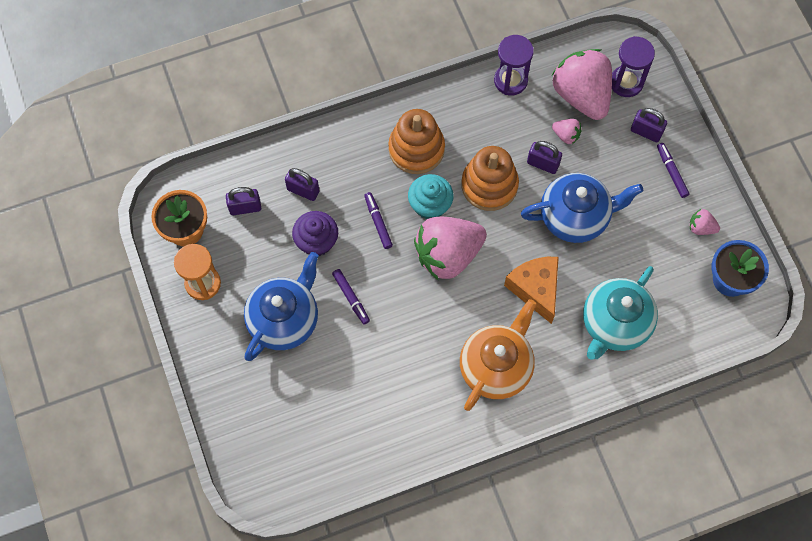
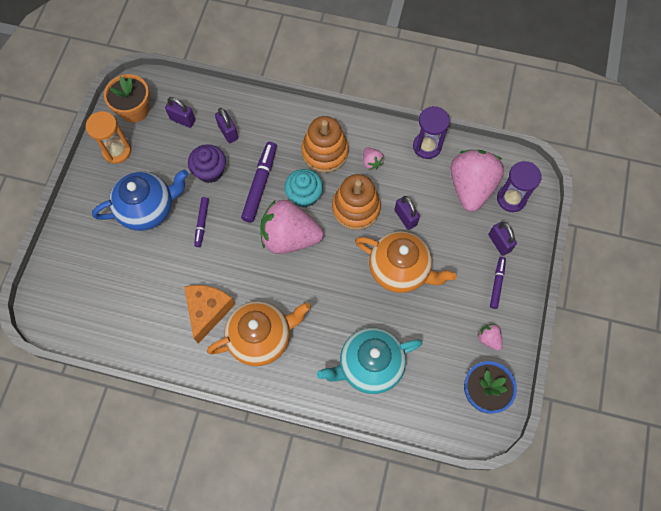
camera: 35 degrees right, 0 degrees up
purple marker [364,192,393,249] -> purple marker [241,142,277,223], size x1.70
orange cheese [504,257,559,324] -> orange cheese moved to [184,285,235,344]
blue teapot [521,173,643,243] -> orange teapot [355,231,456,293]
pink strawberry [552,119,582,144] -> pink strawberry moved to [363,147,384,170]

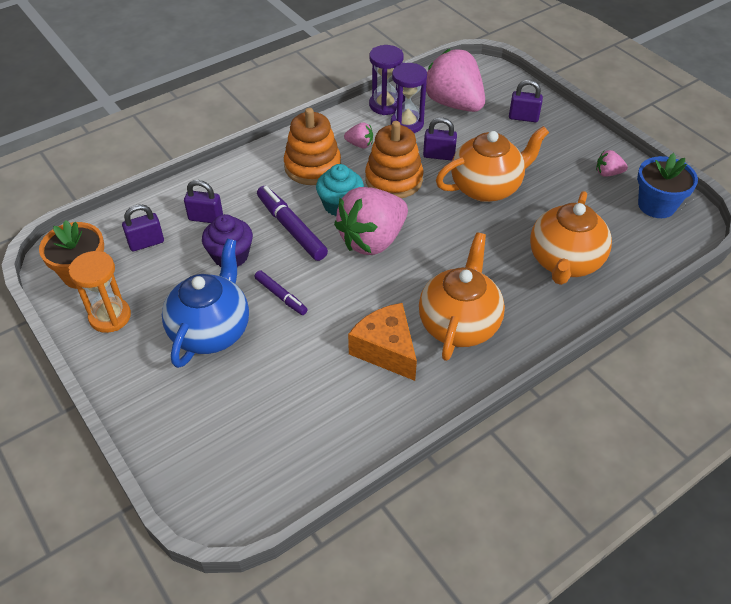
camera: 50 degrees left, 20 degrees down
turquoise teapot [317,328,422,394] -> orange teapot [530,191,612,285]
purple marker [490,257,506,309] -> none
purple hourglass [497,161,542,212] -> purple hourglass moved to [391,63,427,133]

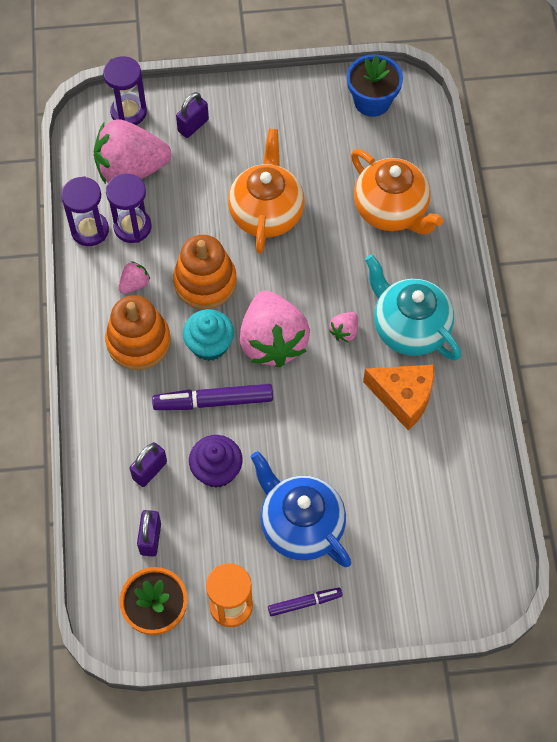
camera: 60 degrees left, 15 degrees up
purple marker [254,270,308,315] -> purple marker moved to [268,588,343,616]
orange cheese [348,303,417,381] -> orange cheese turned 150 degrees counterclockwise [363,365,434,430]
orange teapot [419,233,505,361] -> turquoise teapot [365,255,461,361]
purple padlock [423,117,457,160] -> none
pink strawberry [596,150,628,177] -> pink strawberry moved to [329,312,358,342]
none -> purple hourglass [103,56,147,125]

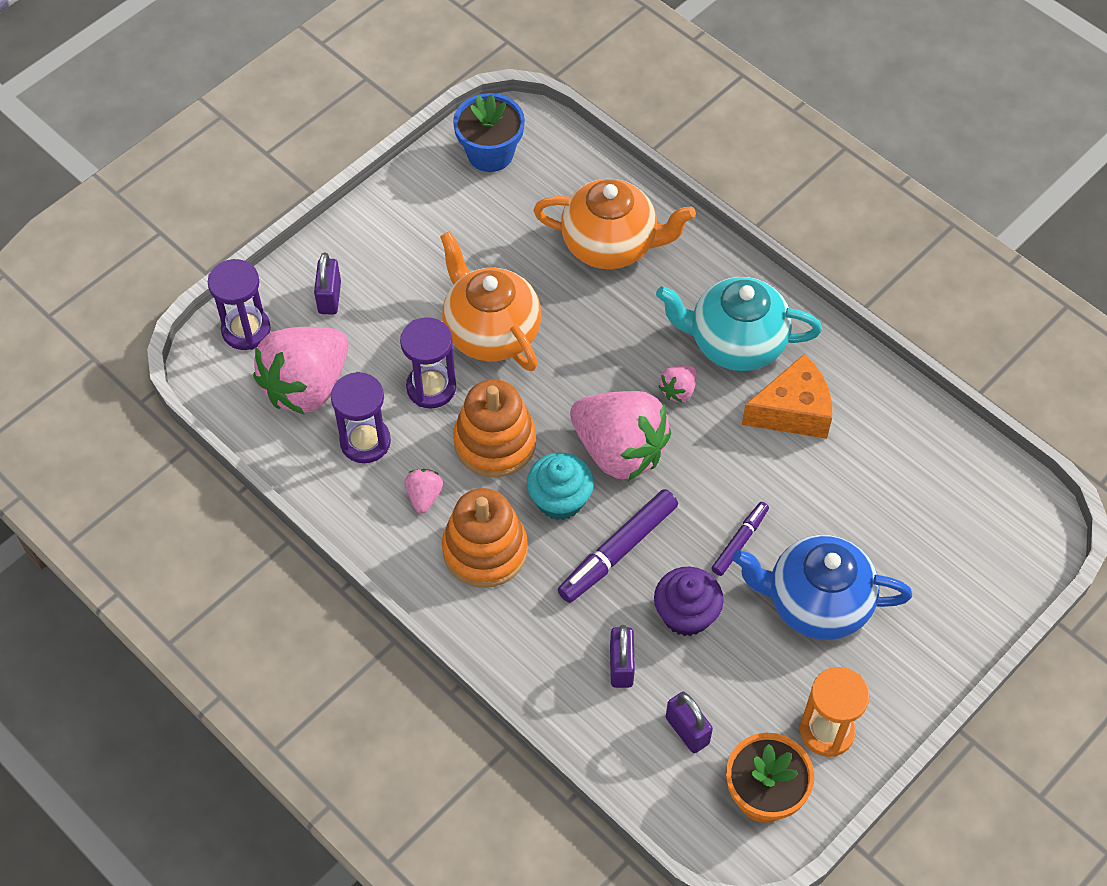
camera: 40 degrees left, 5 degrees down
purple hourglass [61,176,109,246] -> purple hourglass moved to [400,317,456,408]
purple marker [268,588,343,616] -> purple marker moved to [711,502,769,576]
pink strawberry [329,312,358,342] -> pink strawberry turned 45 degrees clockwise [658,366,697,402]

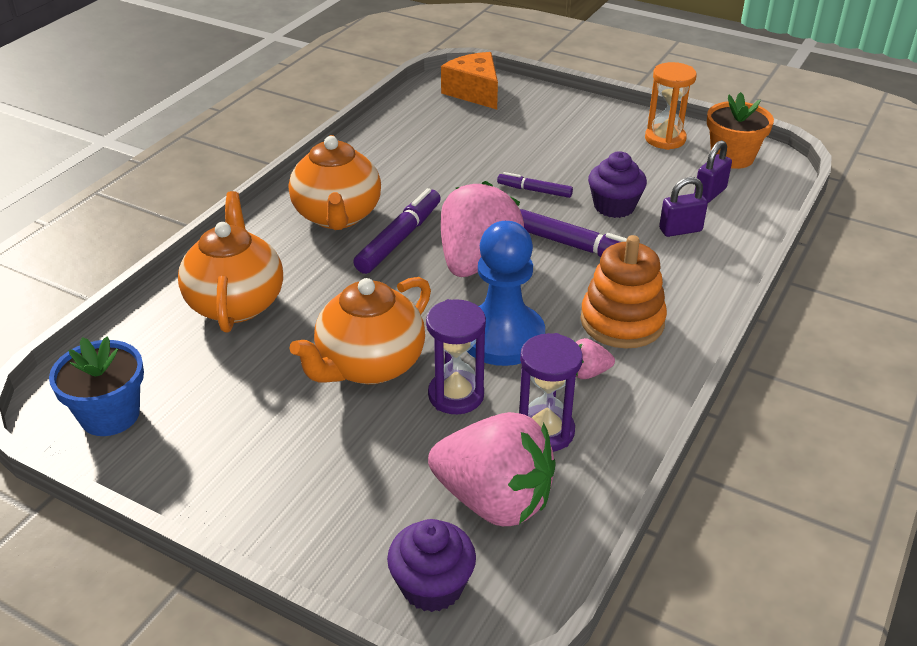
camera: 105 degrees left, 20 degrees down
purple hourglass [208,259,271,350] -> purple cupcake [387,519,476,612]
purple padlock [314,253,341,315] -> none
orange stacking toy [453,379,536,478] -> blue pawn [467,221,545,366]
turquoise cupcake [527,453,594,520] -> none
turquoise teapot [656,277,822,371] -> orange teapot [289,135,381,230]
pink strawberry [658,366,697,402] -> purple marker [353,188,441,274]
blue teapot [733,535,912,640] -> none
orange cheese [742,354,832,439] -> orange cheese moved to [441,52,498,109]

